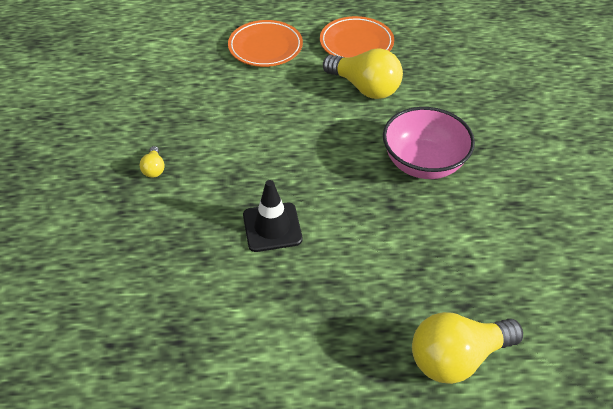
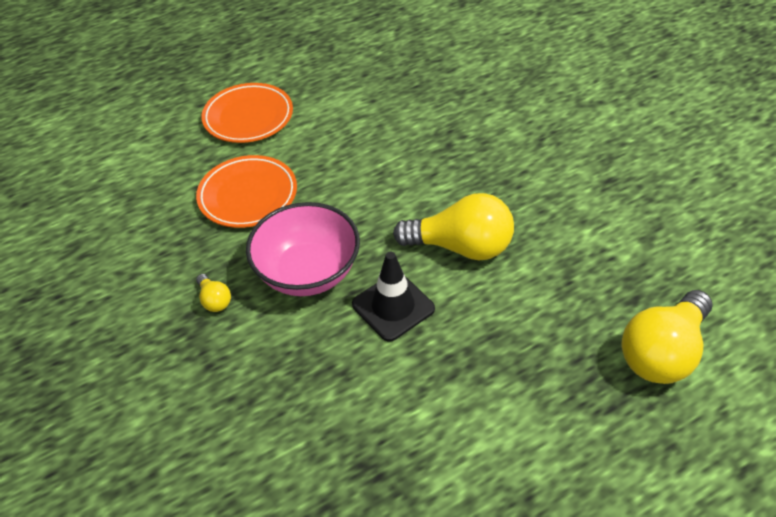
camera: 25 degrees left, 0 degrees up
orange plate [320,16,394,58] -> orange plate moved to [196,155,297,228]
yellow light bulb [323,48,403,99] -> yellow light bulb moved to [393,193,514,260]
pink bowl [383,107,475,179] -> pink bowl moved to [246,202,360,296]

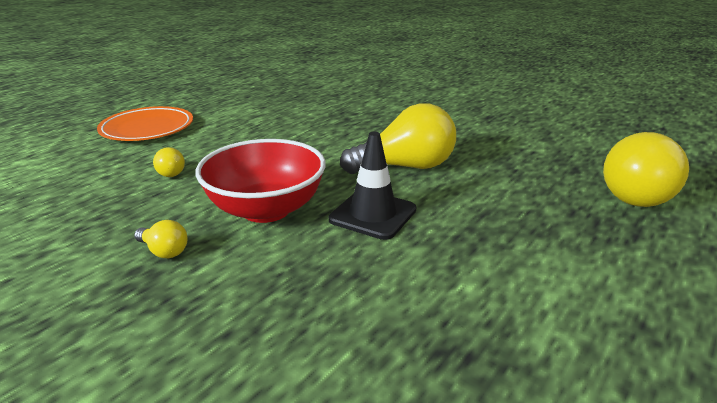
camera: 25 degrees left, 20 degrees down
orange plate [196,155,297,228] -> yellow light bulb [153,147,185,177]
pink bowl [246,202,360,296] -> red bowl [195,139,326,223]

